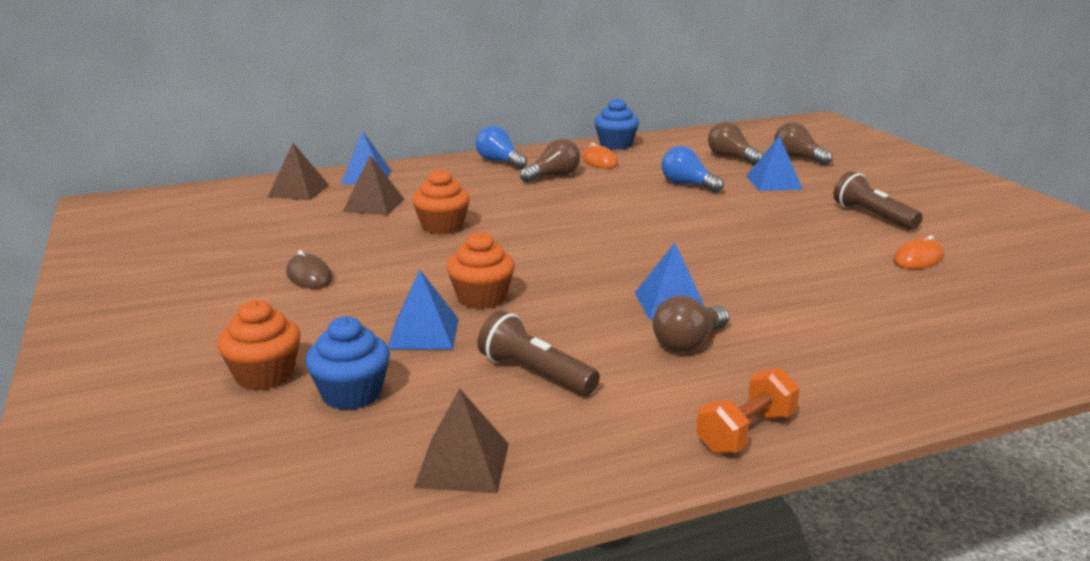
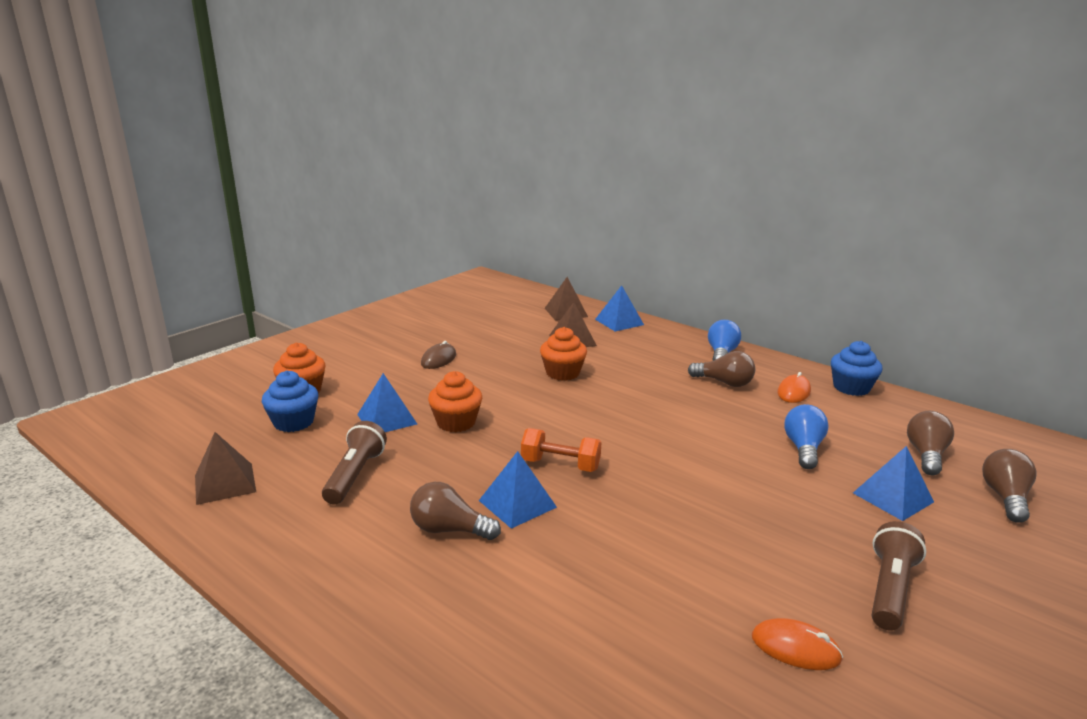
camera: 60 degrees right, 0 degrees up
orange dumbbell [697,368,800,454] -> orange dumbbell moved to [521,428,602,472]

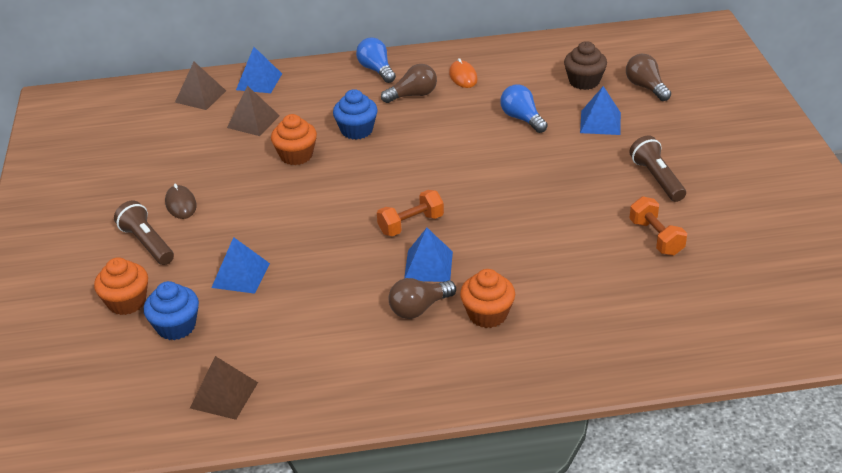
camera: 45 degrees left, 15 degrees up
brown flashlight [322,421,387,504] -> brown flashlight moved to [114,201,174,265]
orange cupcake [428,371,482,432] -> orange cupcake moved to [460,269,515,328]
orange mouse [752,618,843,670] -> orange dumbbell [629,196,687,256]
blue cupcake [831,341,882,396] -> blue cupcake moved to [333,89,378,140]
brown light bulb [907,411,954,475] -> brown cupcake [564,41,607,90]

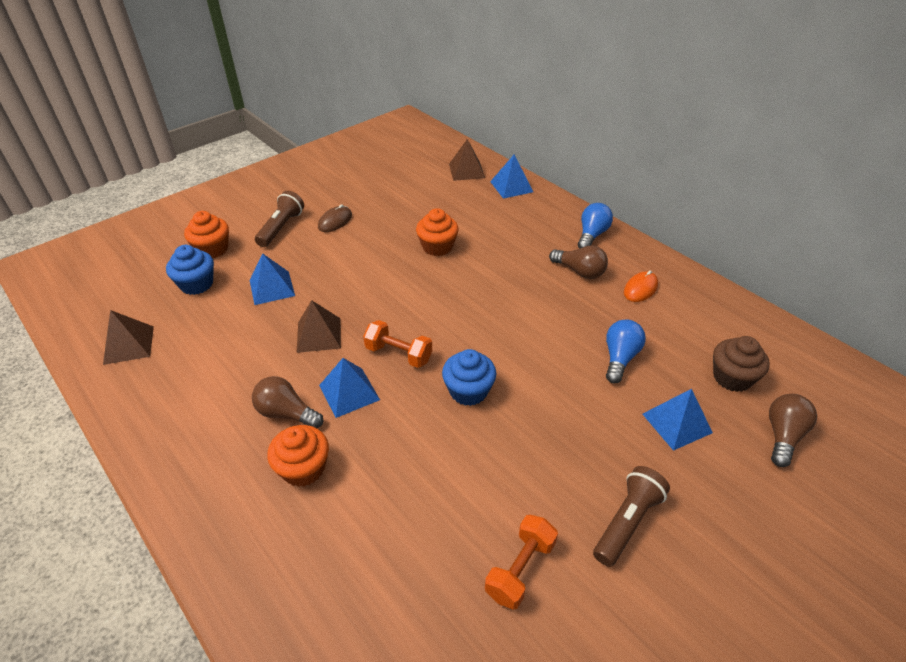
camera: 55 degrees right, 5 degrees up
brown pyramid [227,86,280,136] -> brown pyramid moved to [297,300,341,353]
blue cupcake [333,89,378,140] -> blue cupcake moved to [442,349,496,406]

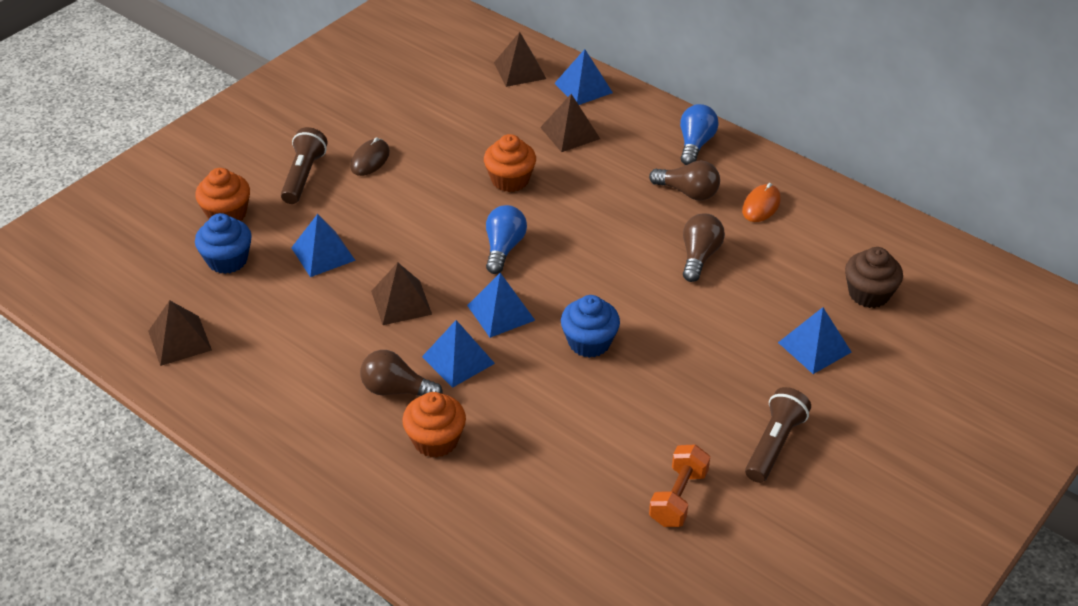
camera: 10 degrees left, 0 degrees up
orange dumbbell [363,320,432,368] -> blue pyramid [467,273,535,338]
blue light bulb [606,319,646,383] -> blue light bulb moved to [486,205,527,274]
brown light bulb [769,394,817,467] -> brown light bulb moved to [683,213,725,282]
none -> brown pyramid [540,94,600,152]

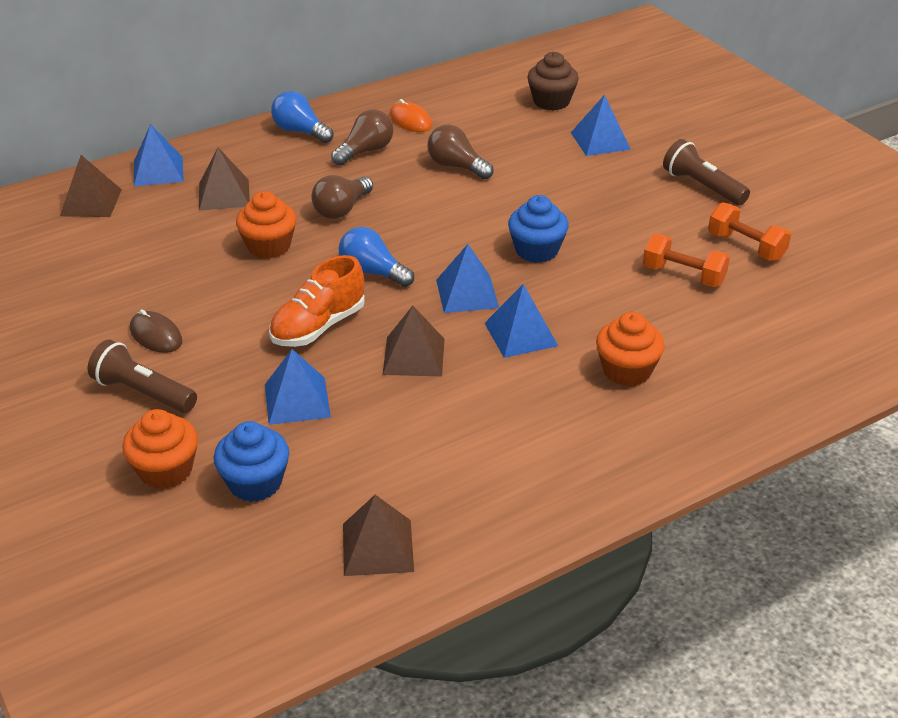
camera: 70 degrees left, 5 degrees down
brown light bulb [360,350,443,396] -> brown light bulb moved to [311,175,373,219]
none -> orange shoe [269,255,365,347]
none -> orange dumbbell [643,234,730,287]

